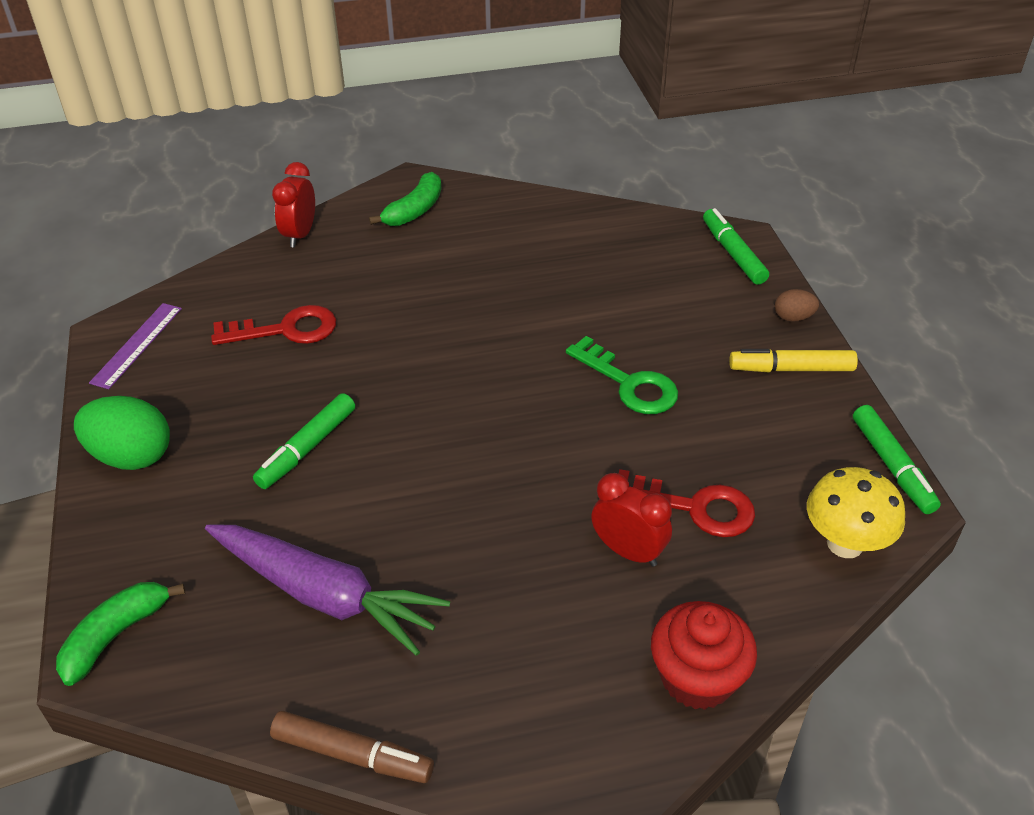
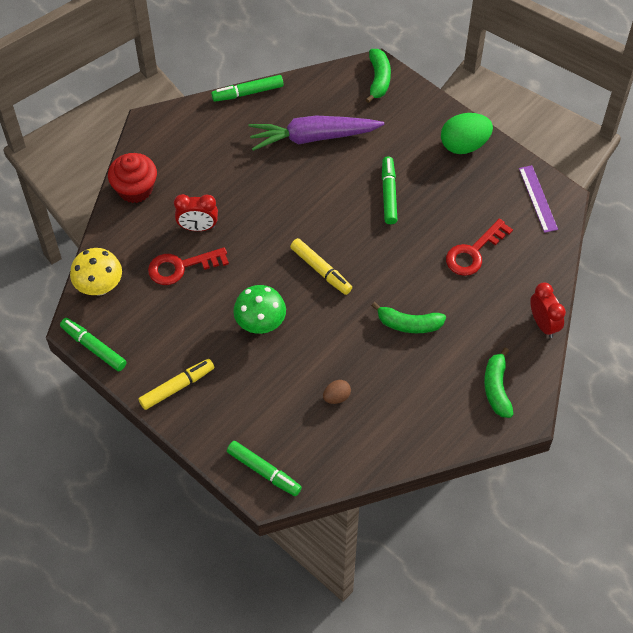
camera: 145 degrees right, 15 degrees up
brown marker [270,711,434,783] -> green marker [211,75,284,102]
green key [566,336,678,414] -> green mushroom [233,285,286,334]
brown egg [775,289,819,322] -> brown egg moved to [323,380,351,404]
none -> yellow marker [290,238,352,295]
none -> green banana [371,302,446,333]

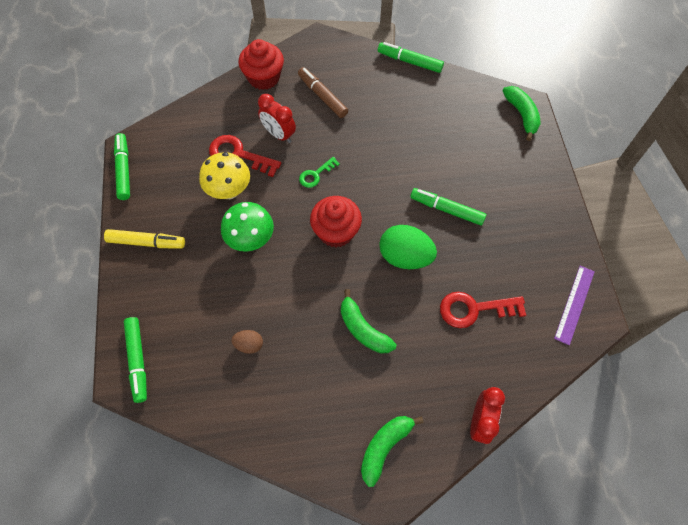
camera: 40 degrees right, 5 degrees up
yellow mushroom [70,248,122,296] -> yellow mushroom moved to [199,152,250,199]
purple carrot [248,115,384,151] -> none
yellow marker [290,238,352,295] -> red cupcake [310,196,362,248]
green banana [366,49,391,103] -> green banana turned 60 degrees counterclockwise [503,86,541,141]
green marker [382,156,397,224] -> green marker turned 105 degrees counterclockwise [410,188,486,226]
green egg [441,113,493,154] -> green egg moved to [379,225,437,269]
none -> brown marker [298,67,348,118]
none -> green key [299,157,340,188]

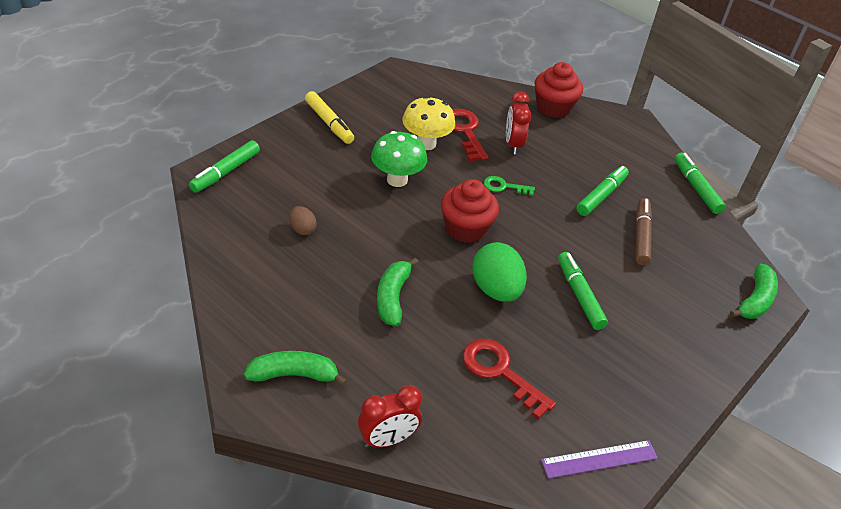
camera: 45 degrees right, 20 degrees down
green marker [114,133,130,200] -> green marker moved to [576,166,629,216]
brown marker [298,67,348,118] -> brown marker moved to [635,198,652,266]

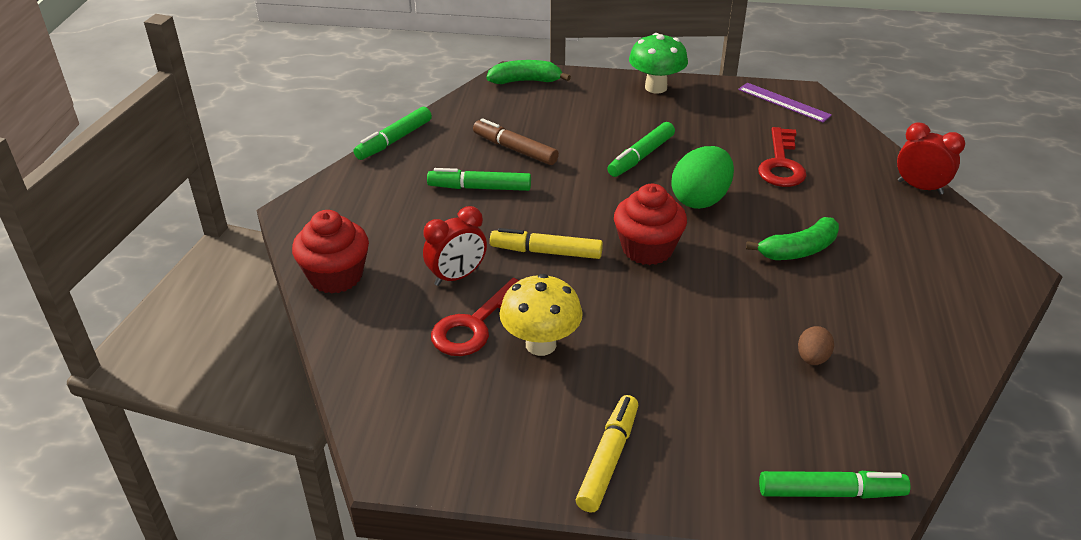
camera: 120 degrees left, 5 degrees down
green banana [244,351,347,386] -> none
green mushroom [371,131,427,187] -> green mushroom moved to [629,33,688,93]
green key [484,176,535,196] -> yellow marker [490,228,603,259]
brown marker [635,198,652,266] -> brown marker turned 60 degrees clockwise [473,118,559,165]

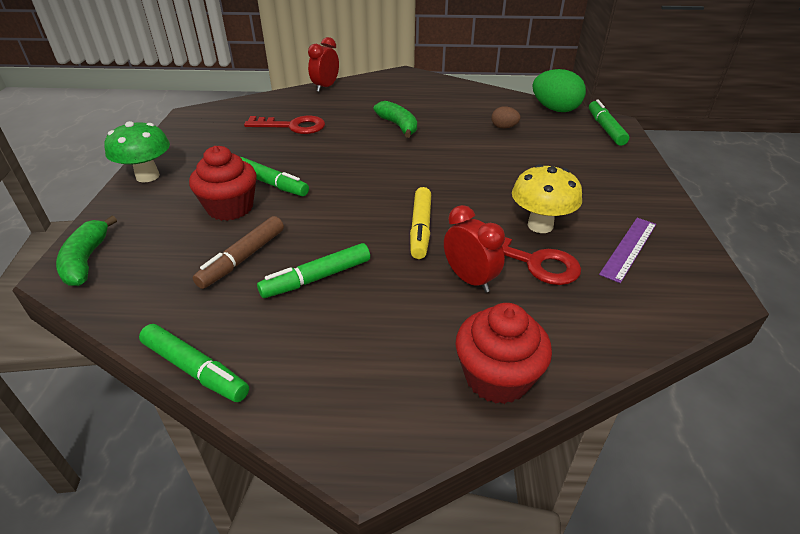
camera: 95 degrees left, 0 degrees up
green marker [427,168,531,191] -> green marker turned 60 degrees clockwise [257,243,370,298]
yellow marker [576,395,638,513] -> none
red cupcake [614,184,687,265] -> red cupcake moved to [189,146,257,221]
green egg [671,146,734,209] -> green egg moved to [533,69,586,112]
purple ruler [738,83,832,123] -> purple ruler moved to [599,218,656,283]

